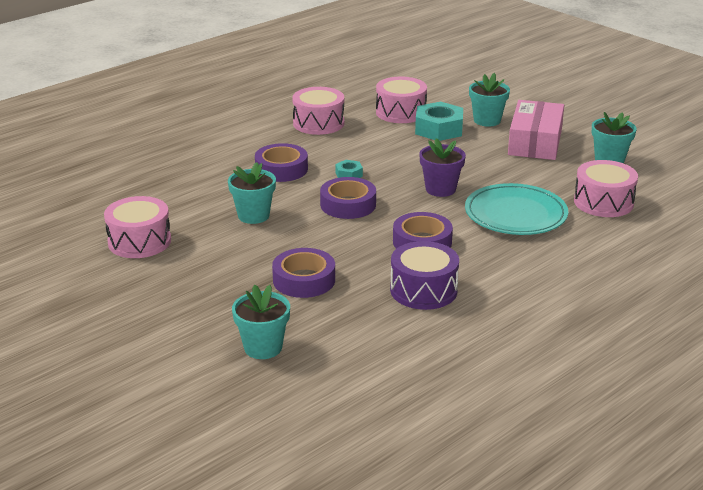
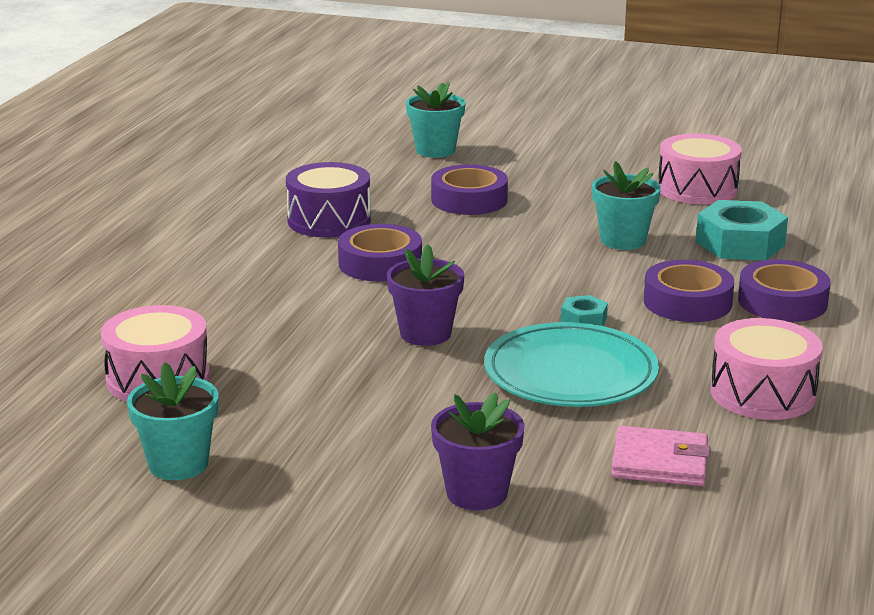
camera: 150 degrees right, 5 degrees down
purple tape [320,177,376,219] -> purple tape moved to [738,259,831,322]
pink drum [376,77,427,123] -> pink wallet [611,426,710,486]
turquoise nut [415,102,463,141] -> turquoise nut moved to [696,200,788,260]
turquoise plate [465,183,568,235] -> turquoise plate moved to [484,322,659,407]
turquoise flower pot [469,73,510,127] -> purple flower pot [431,392,525,510]
pink box [508,100,564,160] -> none

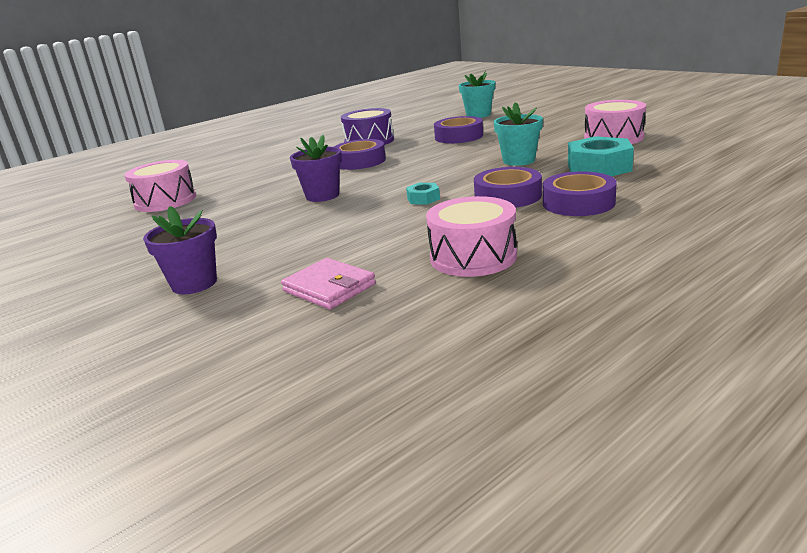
camera: 35 degrees right, 0 degrees up
turquoise flower pot [127,362,218,480] -> none
turquoise plate [484,322,659,407] -> none

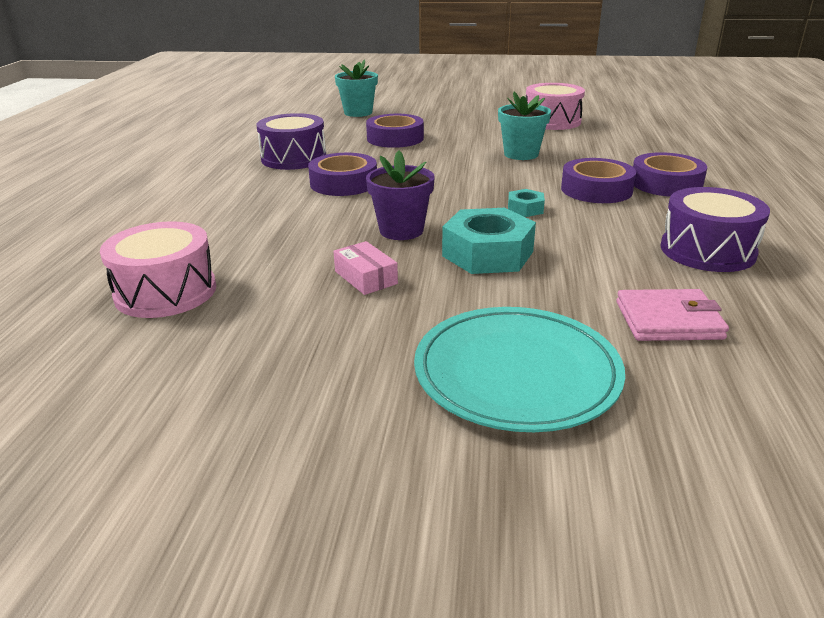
camera: 45 degrees left, 5 degrees up
purple flower pot [143,206,217,294] -> turquoise plate [414,307,625,432]
pink drum [426,196,517,277] -> purple drum [660,187,770,272]
turquoise nut [568,136,634,177] -> turquoise nut moved to [442,208,536,274]
none -> pink box [333,241,398,295]

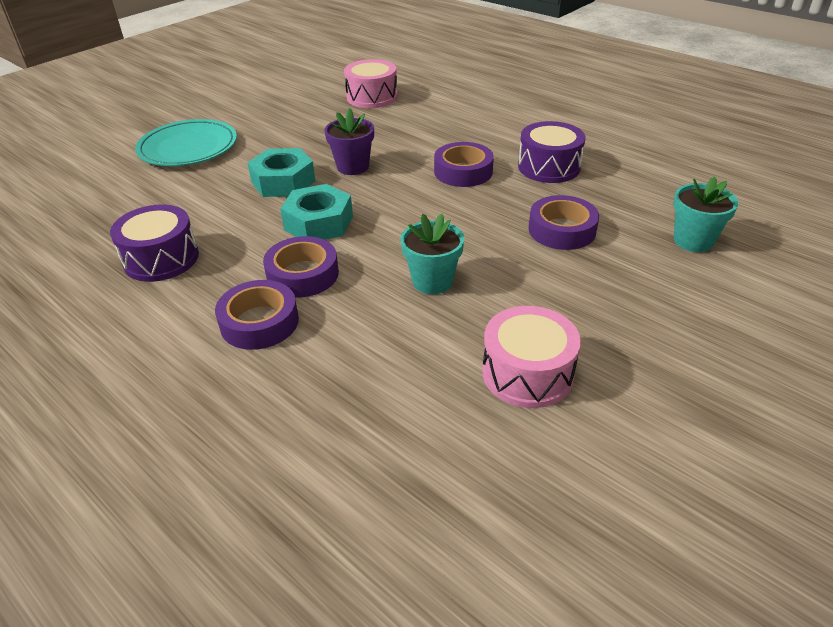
camera: 125 degrees right, 10 degrees up
pink box [333,241,398,295] -> none
turquoise nut [508,189,545,217] -> turquoise nut [280,184,353,240], size x2.02
pink wallet [616,289,729,341] -> none

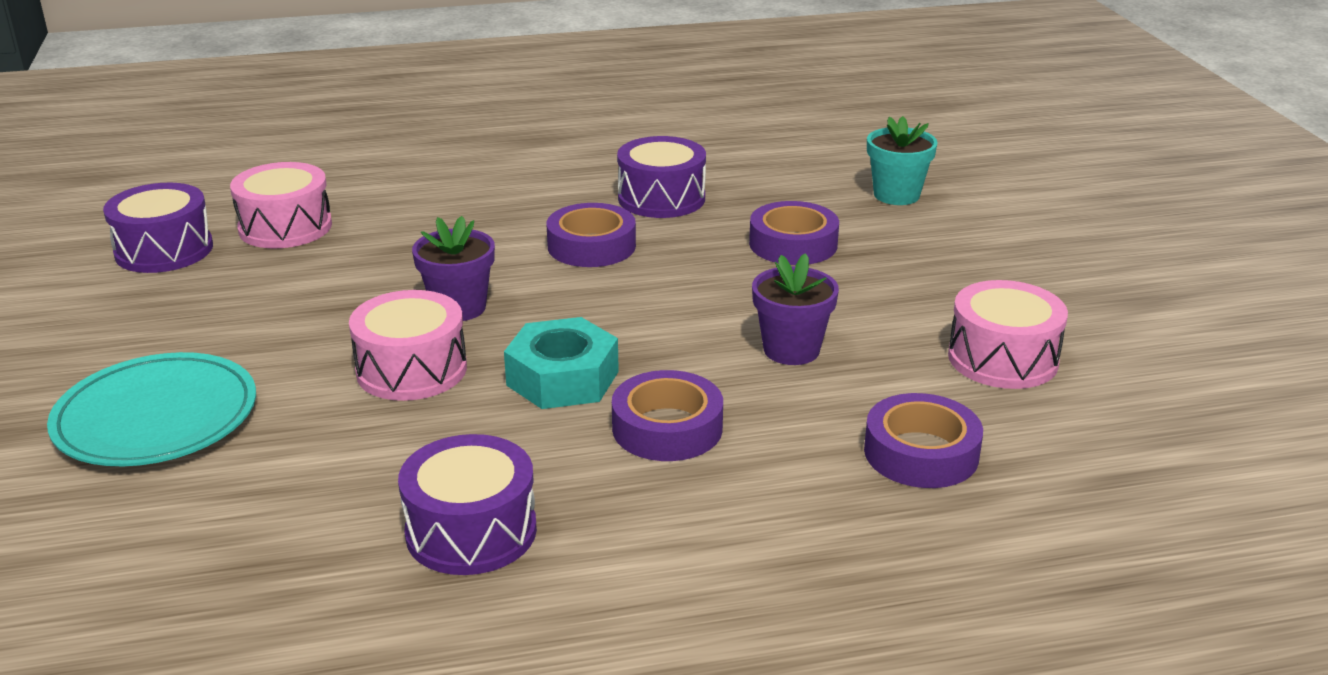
camera: 55 degrees left, 10 degrees down
purple tape [215,280,299,350] -> purple tape moved to [864,393,983,488]
turquoise nut [247,148,316,197] -> pink drum [349,290,467,401]
turquoise flower pot [400,214,464,294] -> purple flower pot [752,253,839,365]
none -> purple drum [103,183,213,273]

